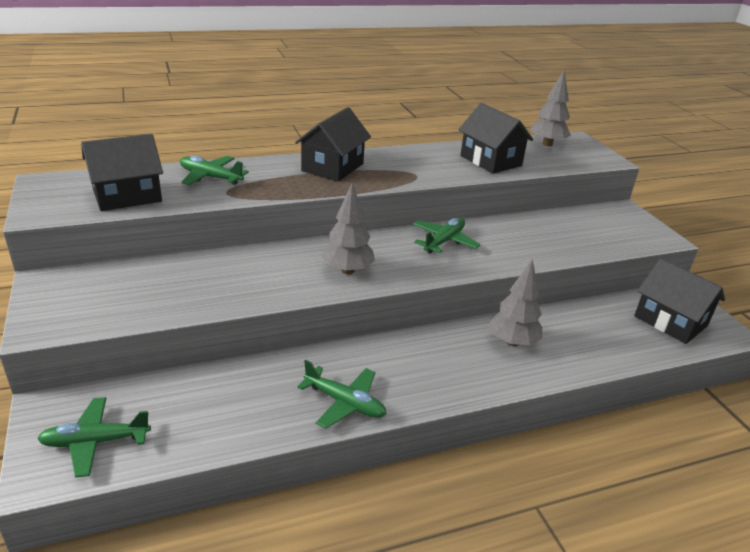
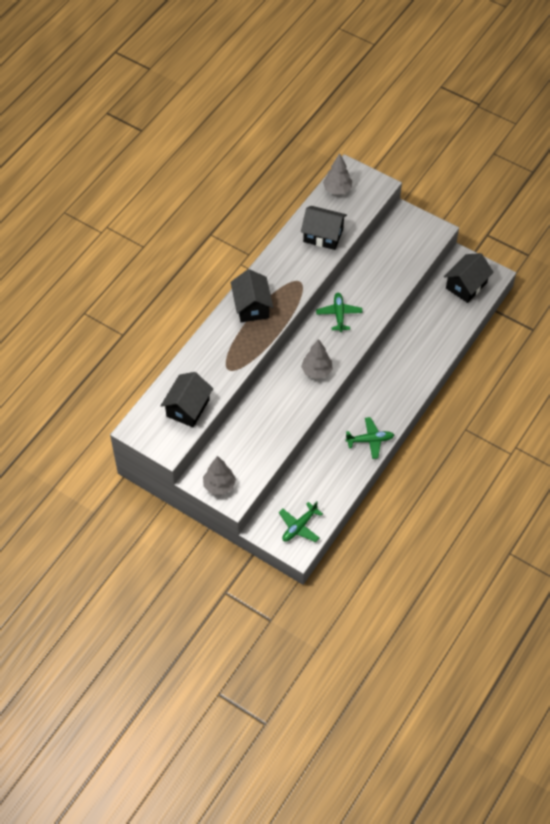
camera: 35 degrees left, 25 degrees up
green plane [180,156,249,185] -> none
grey tree [489,259,542,346] -> grey tree moved to [203,456,236,495]
black house [634,258,725,344] -> black house turned 60 degrees counterclockwise [444,253,494,303]

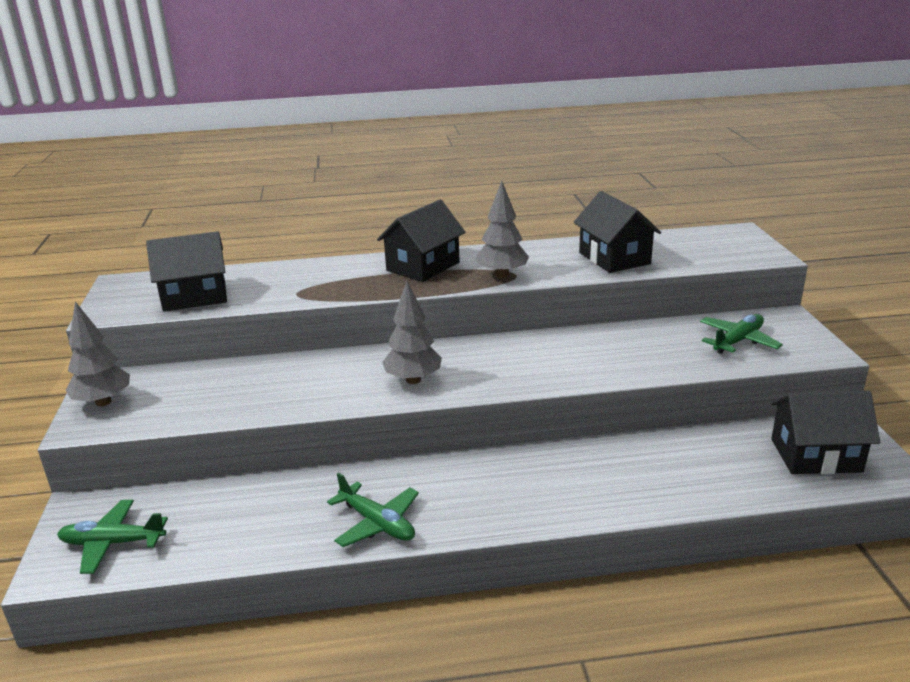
camera: 50 degrees right, 30 degrees down
green plane [316,293,363,332] -> green plane moved to [700,314,783,354]
grey tree [323,153,352,195] -> grey tree moved to [476,180,529,278]

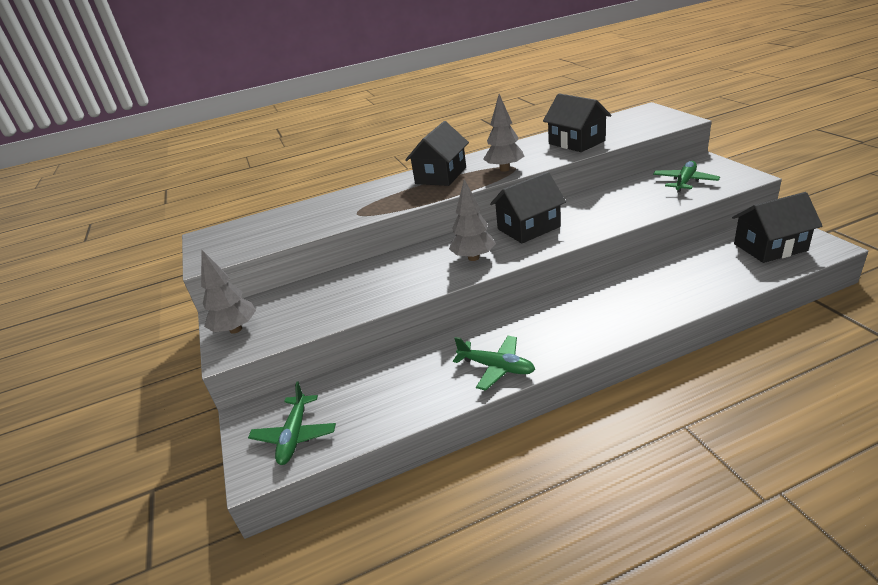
camera: 10 degrees left, 5 degrees up
green plane [57,500,168,574] -> green plane turned 75 degrees counterclockwise [248,381,336,465]
black house [146,231,227,311] -> black house moved to [490,172,566,243]

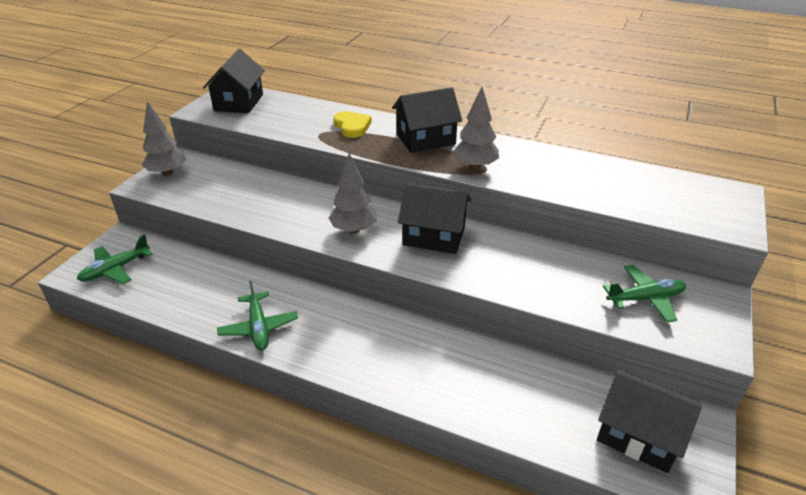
camera: 40 degrees right, 5 degrees up
black house [543,93,611,152] -> black house moved to [203,49,265,113]
none -> yellow heart [333,111,372,138]

